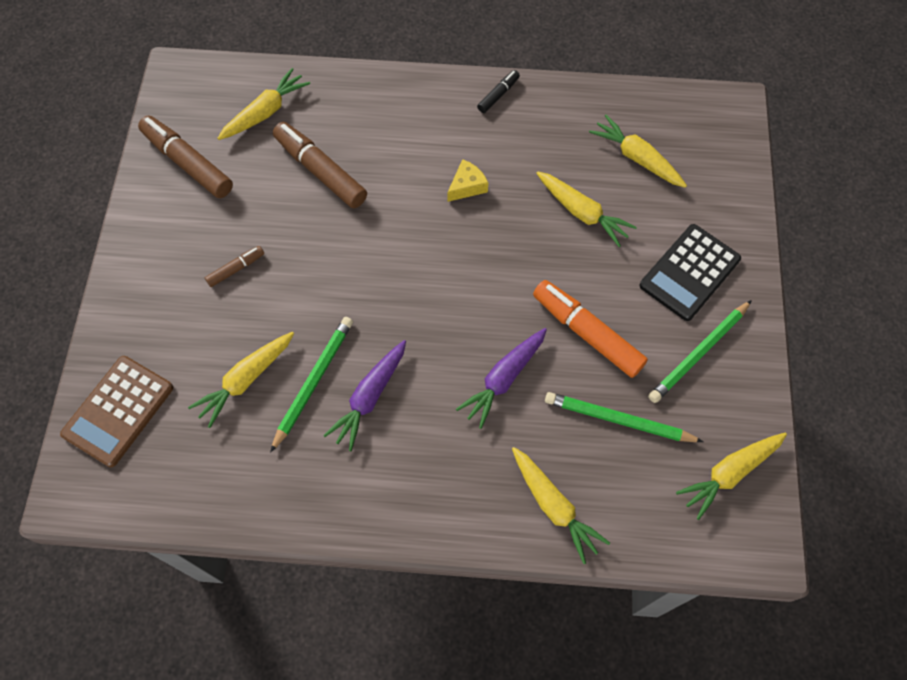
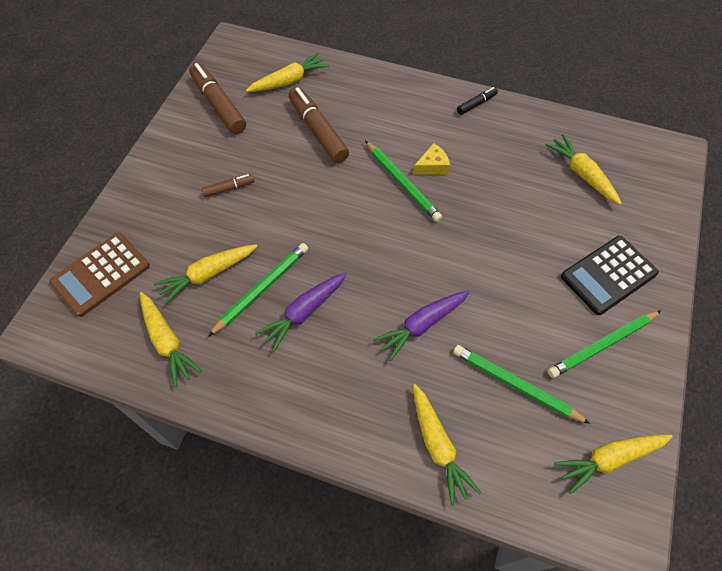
camera: 15 degrees right, 5 degrees down
orange marker [533,280,648,378] -> none
yellow carrot [536,171,637,247] -> yellow carrot moved to [140,292,202,387]
none -> green pencil [365,140,442,222]

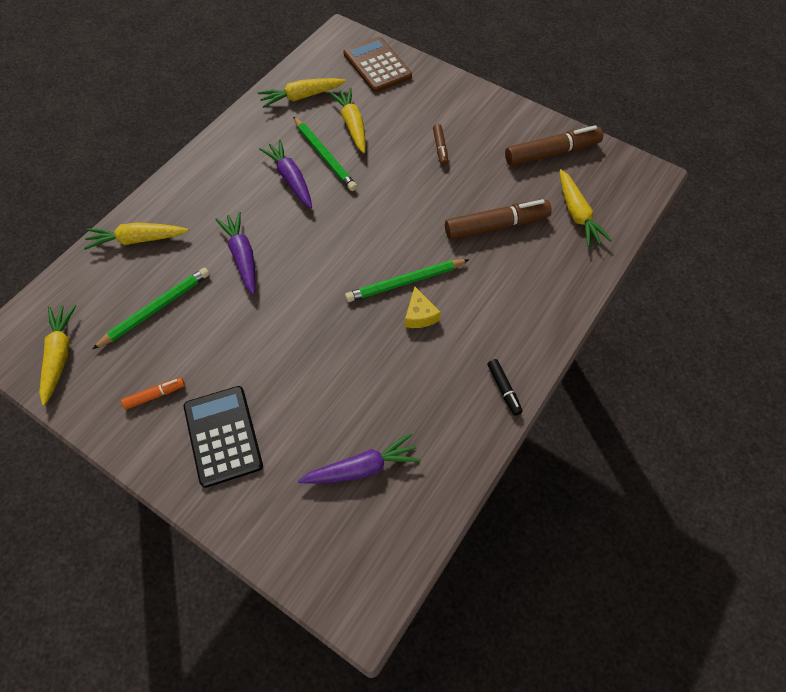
camera: 105 degrees right, 0 degrees up
yellow carrot [545,134,622,205] -> purple carrot [298,433,421,484]
green pencil [547,310,661,378] -> orange marker [121,377,185,410]

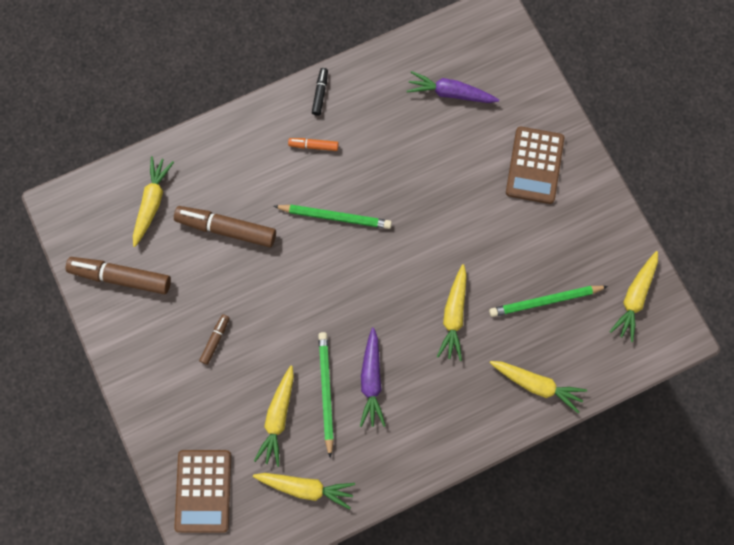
camera: 150 degrees left, 15 degrees up
orange marker [121,377,185,410] -> orange marker moved to [288,138,338,151]
black calculator [184,386,263,488] -> brown calculator [506,126,564,204]
purple carrot [216,212,256,295] -> yellow carrot [437,264,467,361]
yellow cheese [405,286,441,328] -> none

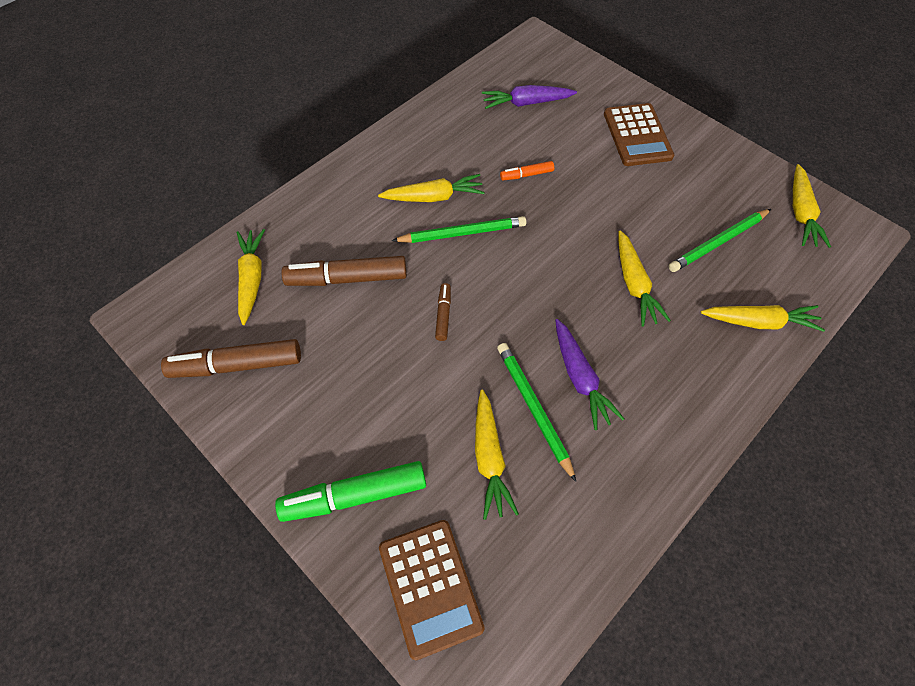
camera: 20 degrees left, 15 degrees down
brown marker [199,314,230,365] -> brown marker moved to [435,283,451,341]
yellow carrot [253,473,355,509] -> yellow carrot moved to [378,174,485,202]
orange marker [288,138,338,151] -> orange marker moved to [500,161,554,180]
black marker [312,68,328,116] -> none
none -> green marker [275,461,426,522]

